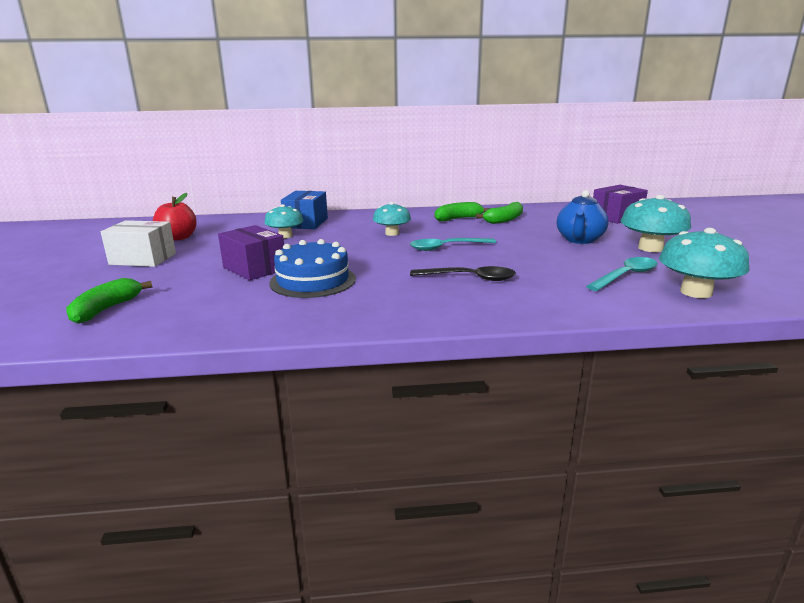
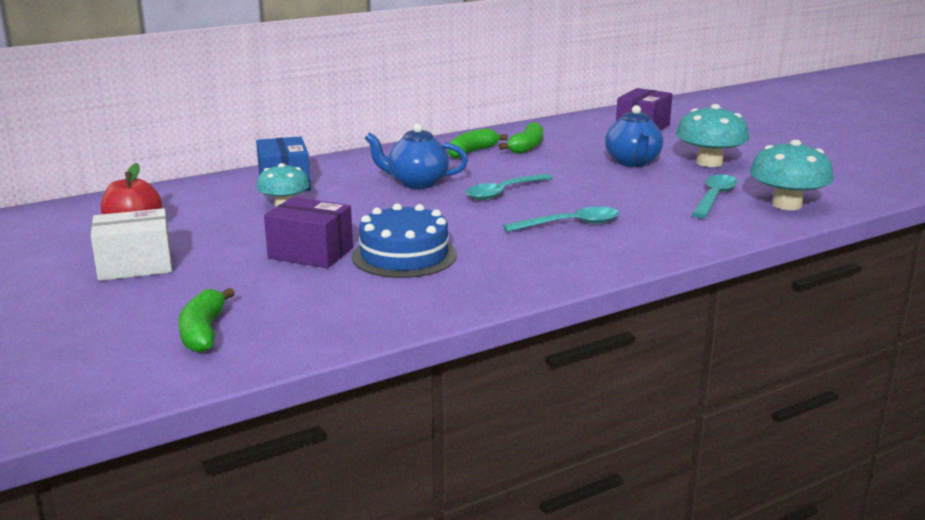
camera: 25 degrees left, 0 degrees up
turquoise mushroom [373,202,411,236] -> blue teapot [365,123,468,189]
black spoon [410,266,516,281] -> turquoise spoon [503,207,619,232]

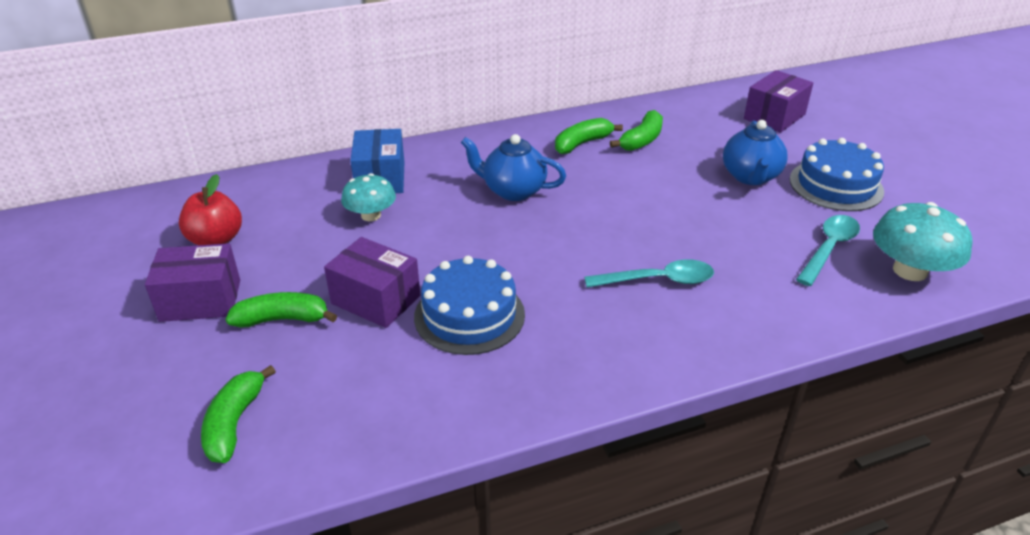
camera: 10 degrees right, 15 degrees up
white box [91,208,172,281] -> purple box [145,243,240,322]
turquoise spoon [466,174,553,200] -> none
turquoise mushroom [676,104,749,167] -> blue cake [790,138,884,211]
none -> green banana [225,292,337,328]

